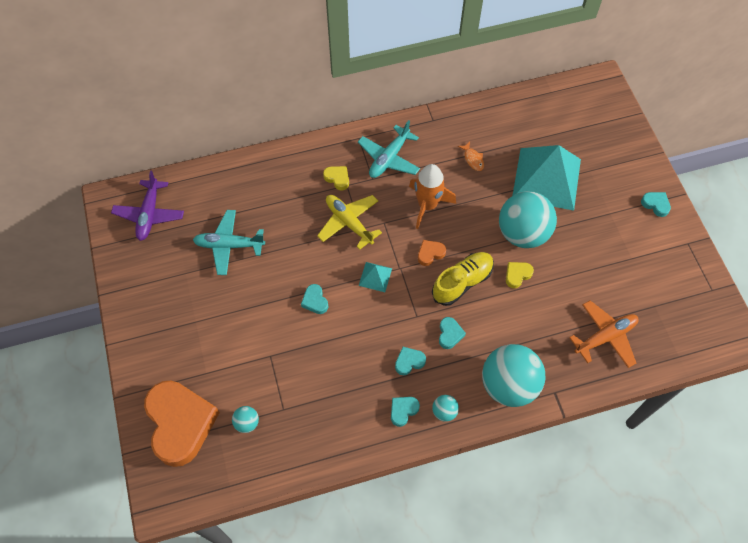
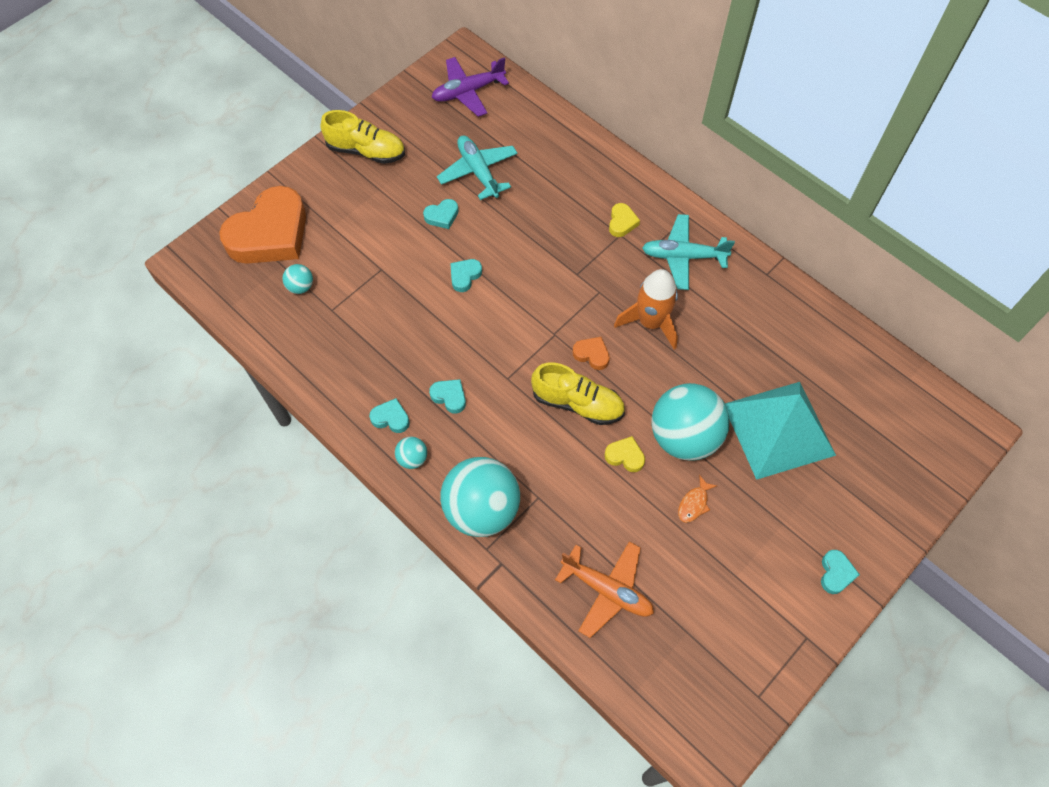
camera: 60 degrees right, 0 degrees up
yellow plane [317,195,382,250] -> none
turquoise pyramid [359,262,392,292] -> none
turquoise heart [439,317,466,349] -> turquoise heart moved to [423,199,458,229]
orange fish [458,142,484,171] -> orange fish moved to [678,475,717,523]
none -> yellow shoe [320,110,405,164]

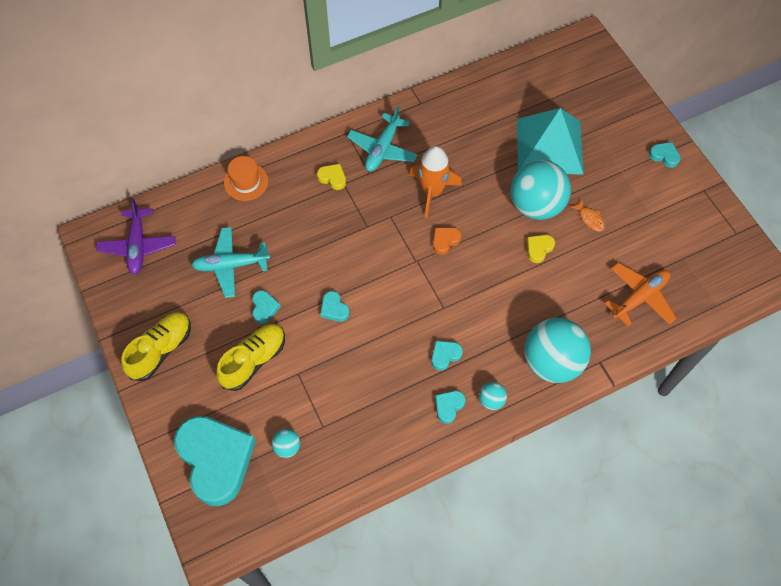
camera: 70 degrees left, 0 degrees up
orange heart [219,186,306,264] -> turquoise heart [174,416,256,506]
yellow shoe [531,362,625,425] -> yellow shoe moved to [216,324,285,391]
none -> orange hat [224,156,268,201]

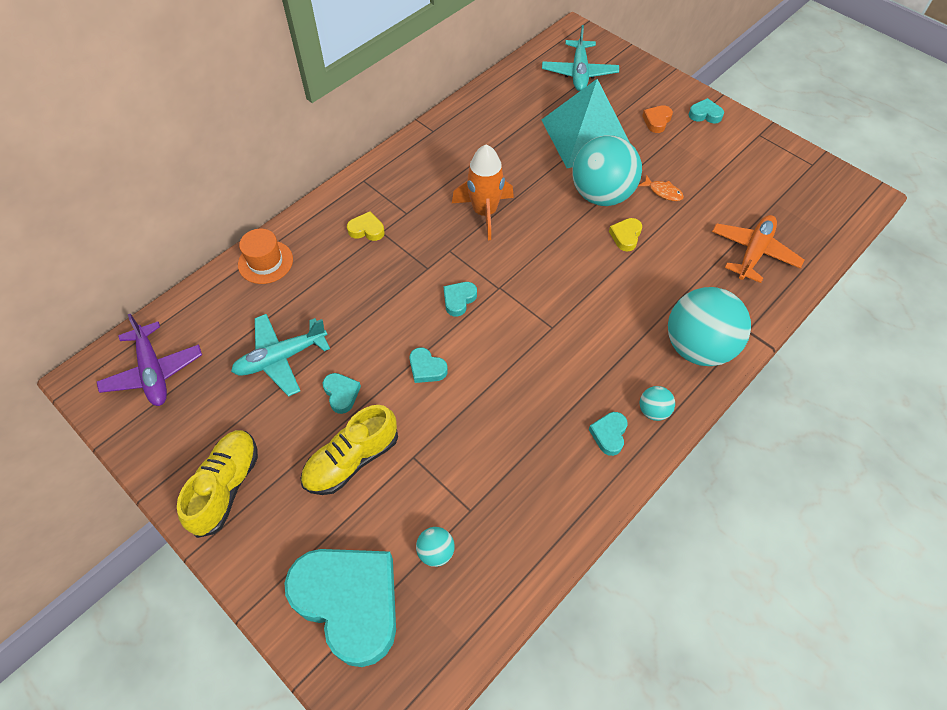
camera: 20 degrees left, 5 degrees down
yellow shoe [216,324,285,391] -> yellow shoe turned 150 degrees counterclockwise [301,405,398,495]
turquoise plane [347,106,418,172] -> turquoise plane moved to [542,25,619,91]
turquoise heart [431,341,463,371] -> turquoise heart moved to [444,282,477,317]
orange heart [433,228,461,255] -> orange heart moved to [642,105,673,133]

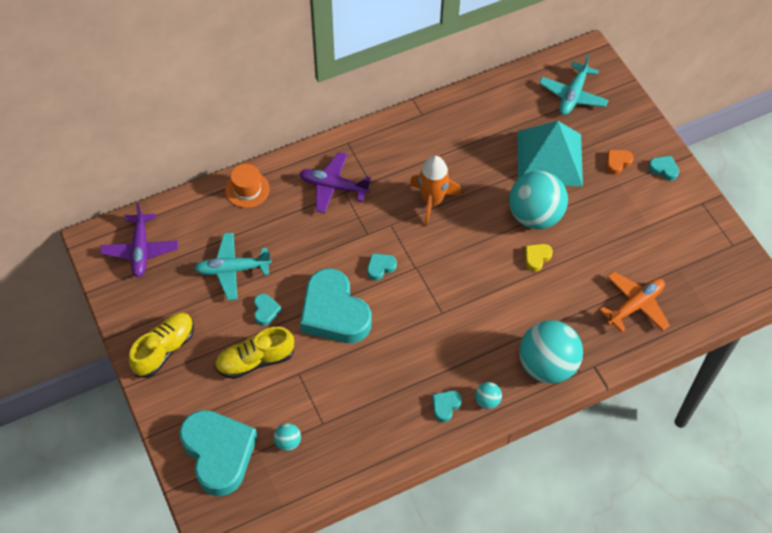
camera: 20 degrees right, 0 degrees up
yellow heart [347,212,384,241] -> purple plane [299,152,371,213]
turquoise heart [409,347,448,383] -> turquoise heart [300,269,372,343], size x2.50
orange fish [638,175,684,201] -> none

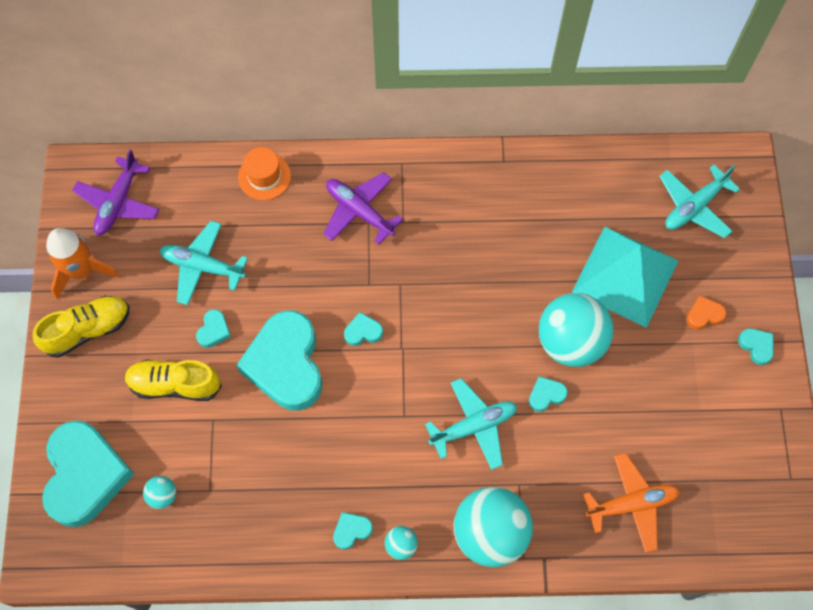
camera: 25 degrees right, 10 degrees up
orange rocket [410,156,462,226] -> orange rocket moved to [46,228,119,299]
yellow heart [525,244,553,272] -> turquoise heart [529,376,568,412]
none -> turquoise plane [425,378,517,470]

